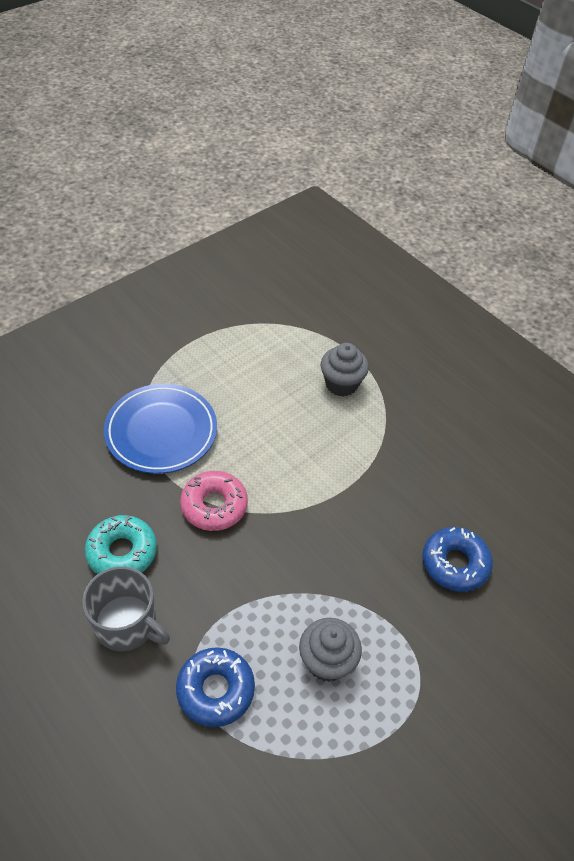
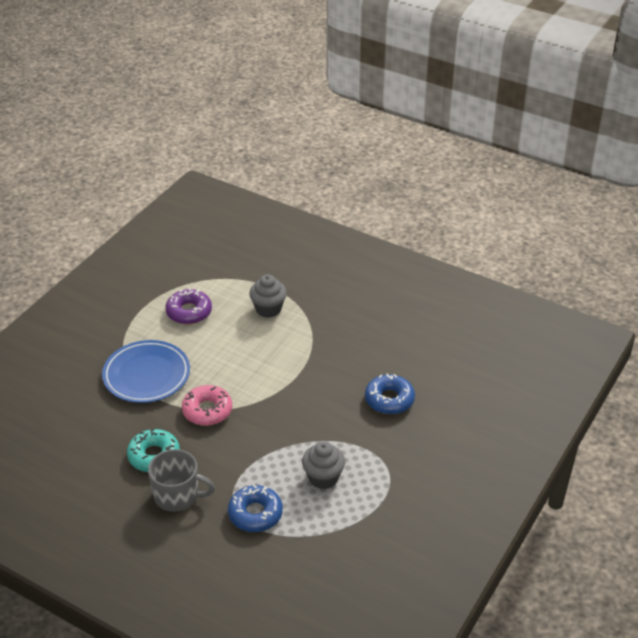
camera: 15 degrees left, 10 degrees down
none -> purple donut [165,288,212,324]

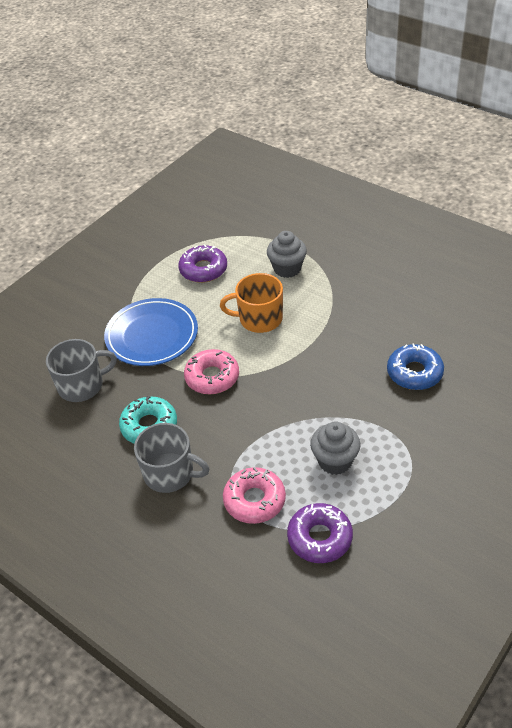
camera: 10 degrees right, 5 degrees up
blue donut [228,485,283,532] -> pink donut [223,467,286,524]
none -> grey mug [46,339,117,402]
none -> orange mug [220,273,283,333]
none -> purple donut [287,503,353,563]

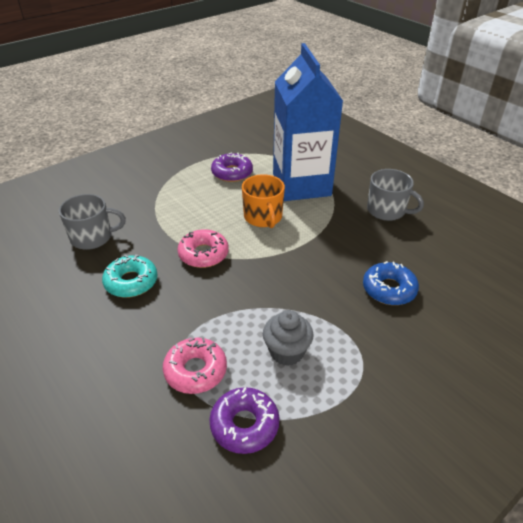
camera: 10 degrees right, 5 degrees down
blue plate [104,298,198,366] -> none
grey mug [134,423,209,493] -> grey mug moved to [367,169,424,221]
orange mug [220,273,283,333] -> orange mug turned 120 degrees counterclockwise [242,174,285,228]
grey cupcake [267,231,307,278] -> blue carton [273,43,343,201]

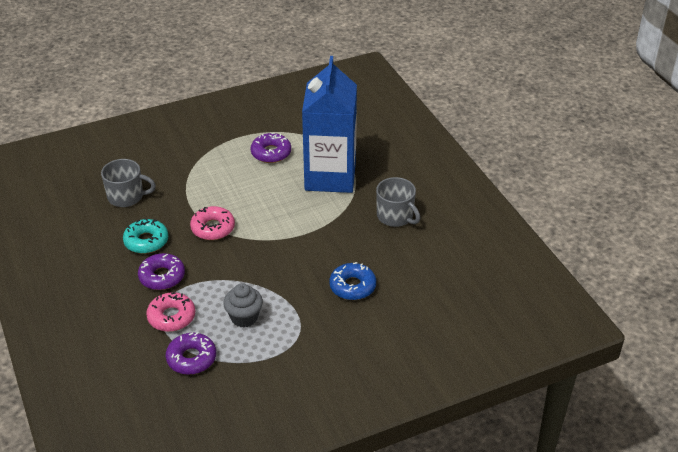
camera: 15 degrees right, 0 degrees up
orange mug [242,174,285,228] -> none
none -> purple donut [138,253,185,290]

